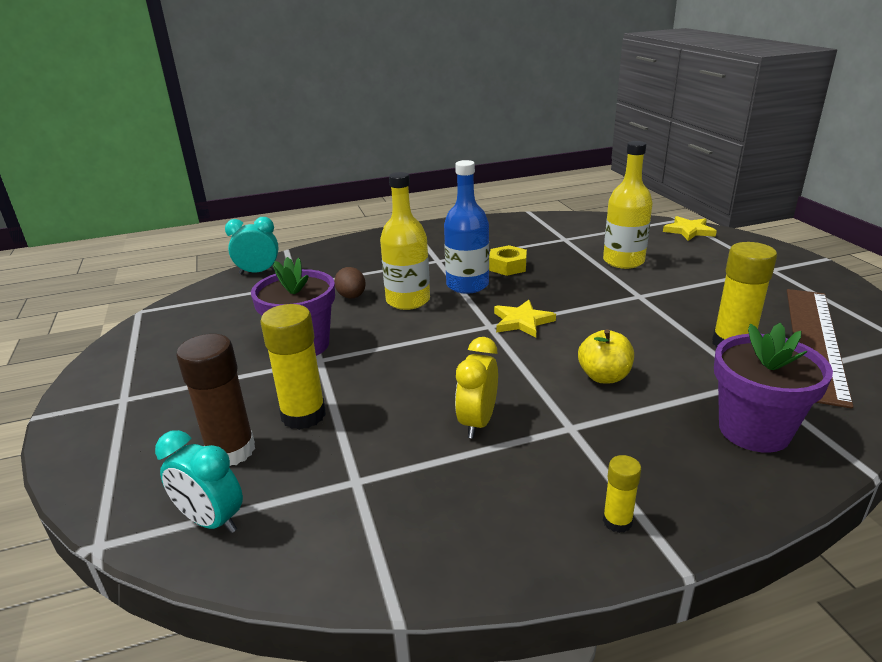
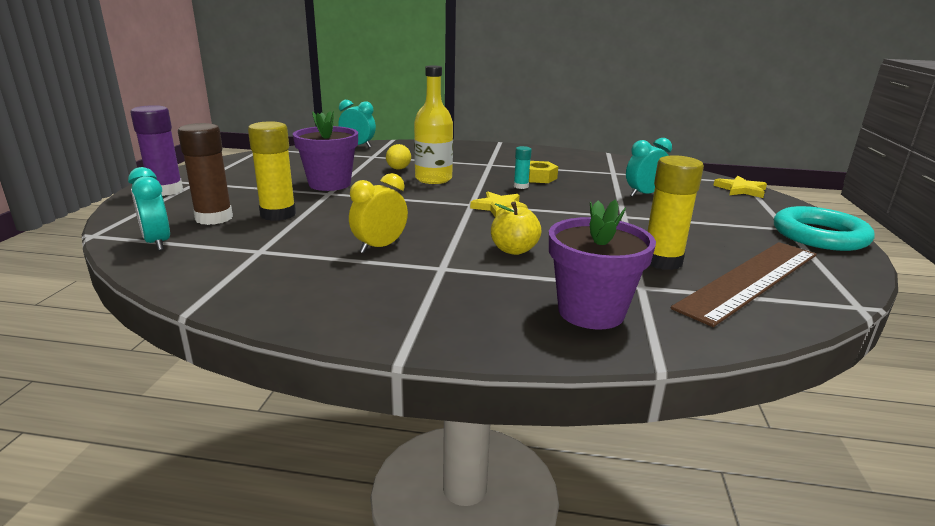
camera: 25 degrees right, 5 degrees down
brown egg [334,267,366,299] -> yellow egg [386,144,411,170]
blue bottle [444,160,489,294] -> none
yellow bottle [603,141,653,269] -> turquoise clock [626,138,672,197]
yellow glue stick [603,455,641,533] -> none
none -> purple glue stick [130,105,183,196]
none -> turquoise glue stick [514,146,532,189]
none -> turquoise ring [774,206,875,251]

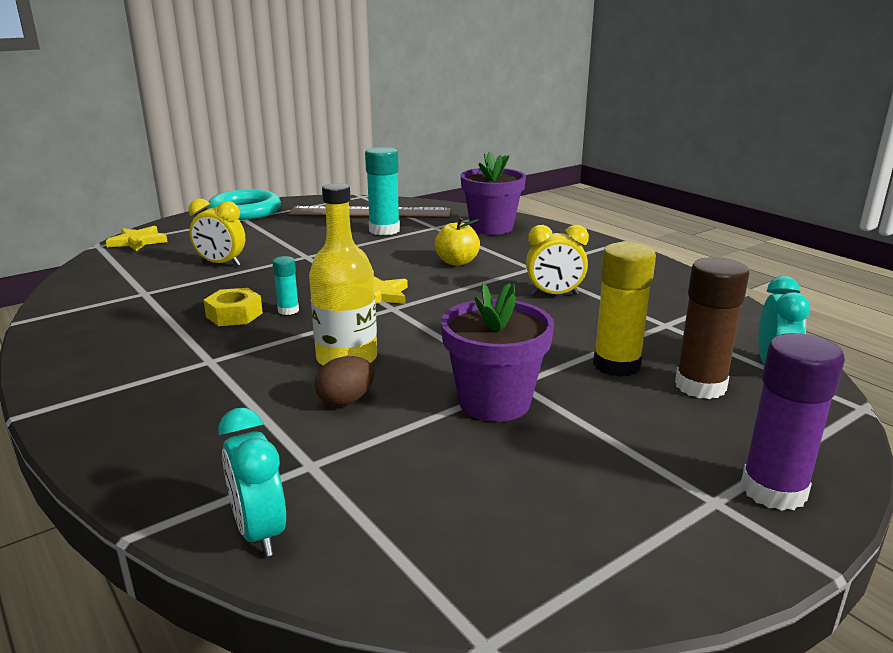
camera: 135 degrees left, 0 degrees up
yellow egg [386,144,411,170] -> brown egg [315,356,374,406]
turquoise clock [626,138,672,197] -> yellow clock [189,199,245,266]
yellow glue stick [647,155,704,270] -> turquoise glue stick [365,147,400,235]

